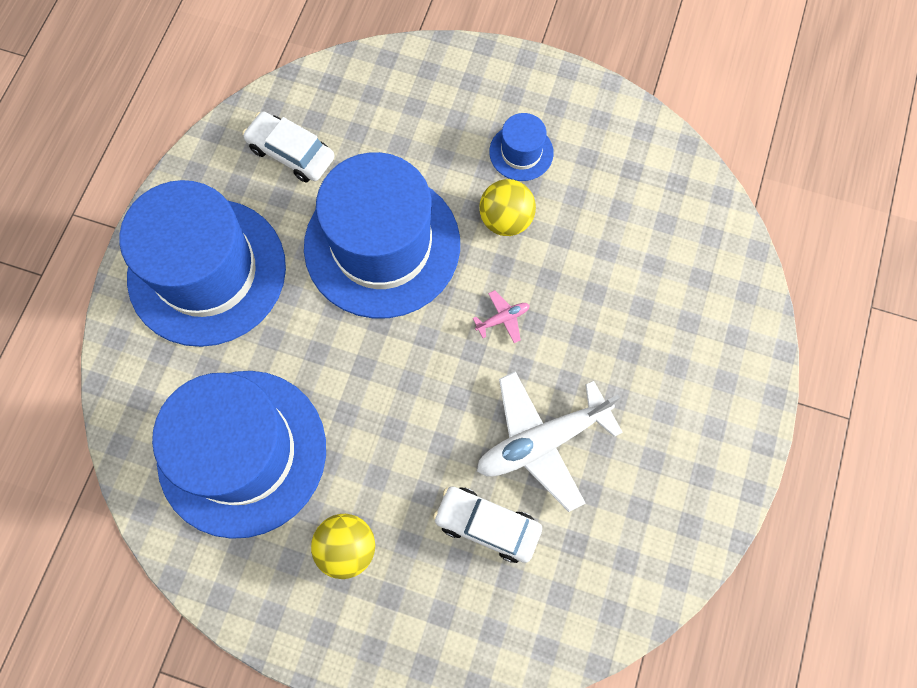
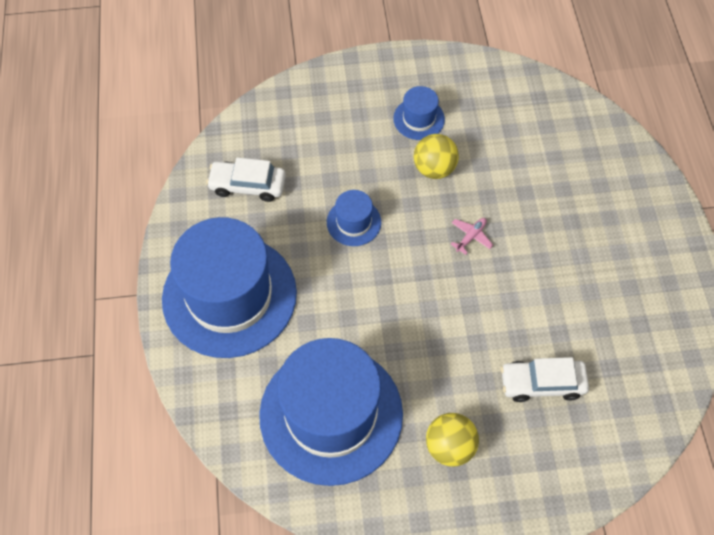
camera: 25 degrees left, 10 degrees down
blue hat [304,152,460,318] -> blue hat [327,190,381,246], size x0.43
white plane [477,371,623,512] -> none

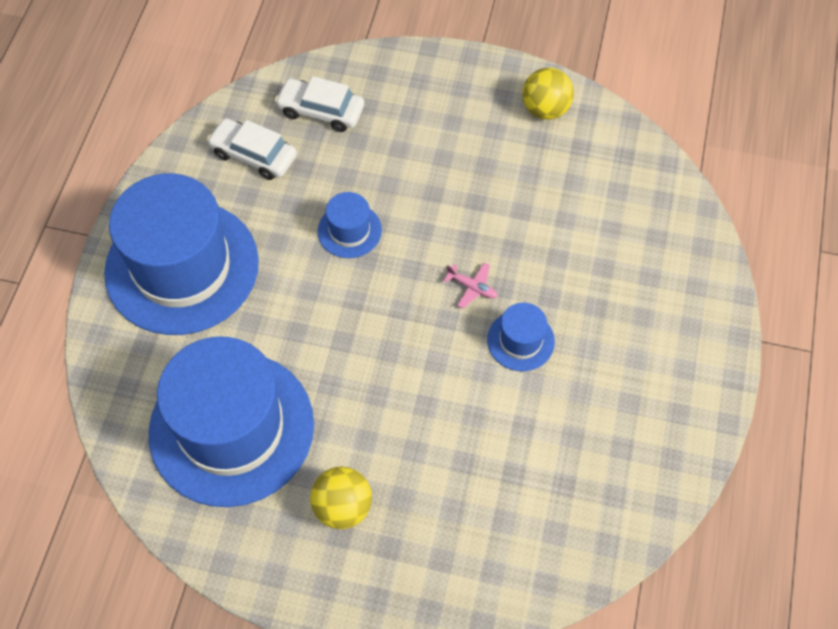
camera: 20 degrees right, 0 degrees up
blue hat [393,86,445,140] -> blue hat moved to [487,302,555,371]
yellow ball [414,134,459,179] -> yellow ball moved to [522,68,574,120]
pink plane [451,218,493,255] -> pink plane turned 60 degrees clockwise [443,263,498,309]
white car [501,357,589,402] -> white car moved to [275,76,364,132]

